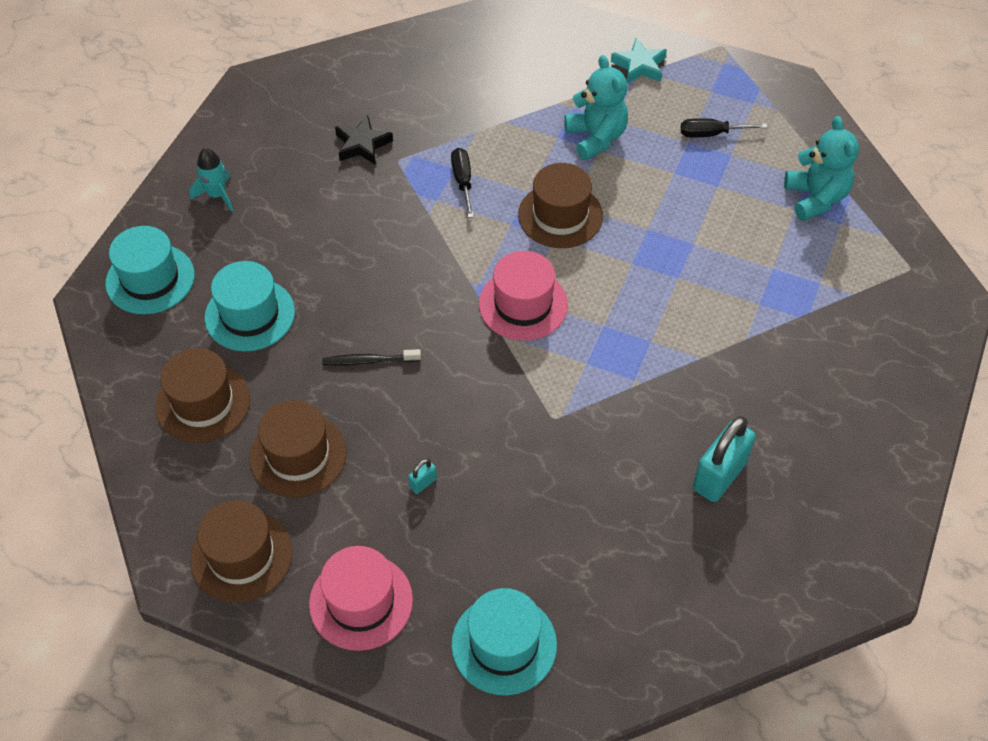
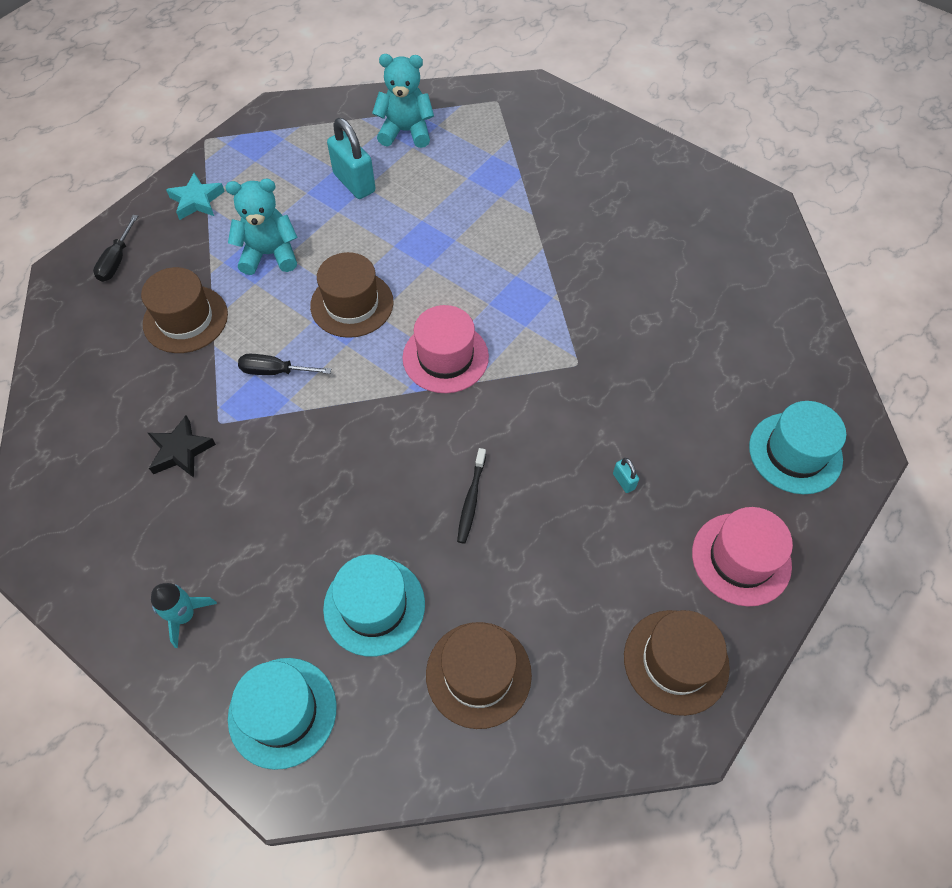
camera: 75 degrees left, 5 degrees up
brown hat [250,400,346,498] -> brown hat moved to [141,267,228,353]
black screwdriver [681,118,767,138] -> black screwdriver moved to [93,215,138,282]
turquoise padlock [693,416,756,502] -> turquoise padlock moved to [327,118,375,199]

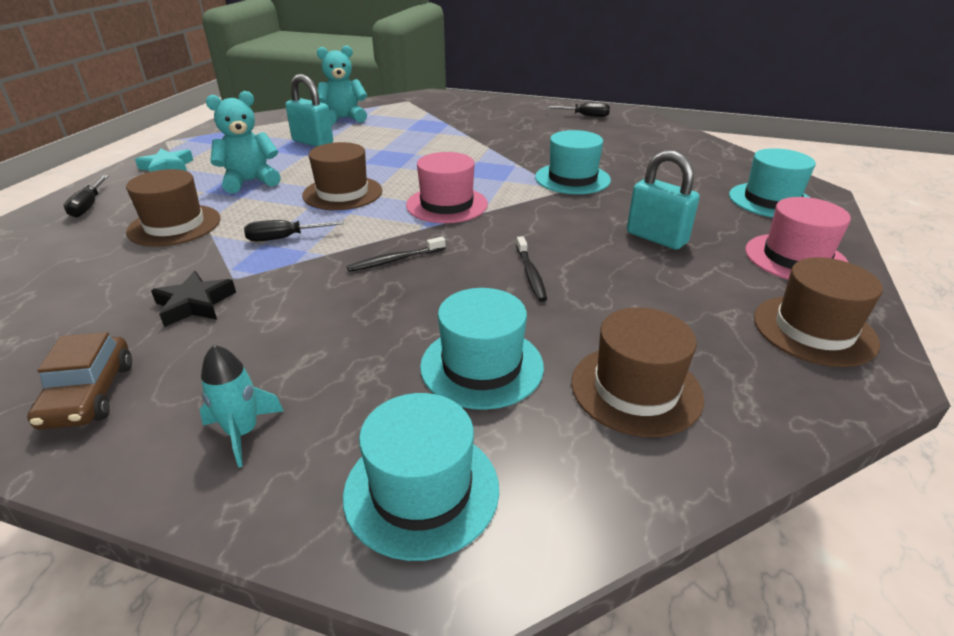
camera: 20 degrees left, 25 degrees down
turquoise padlock [613,458,639,493] -> turquoise padlock [627,150,700,250], size x2.29
none -> brown car [27,332,132,430]
none -> black toothbrush [347,237,446,272]
none -> turquoise hat [535,130,611,194]
none -> black screwdriver [547,103,610,117]

